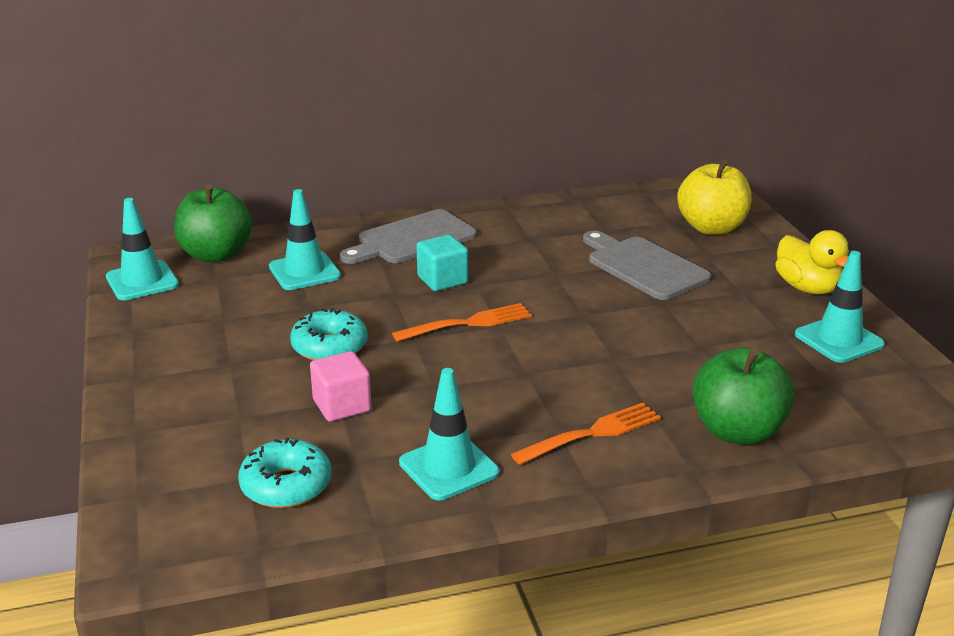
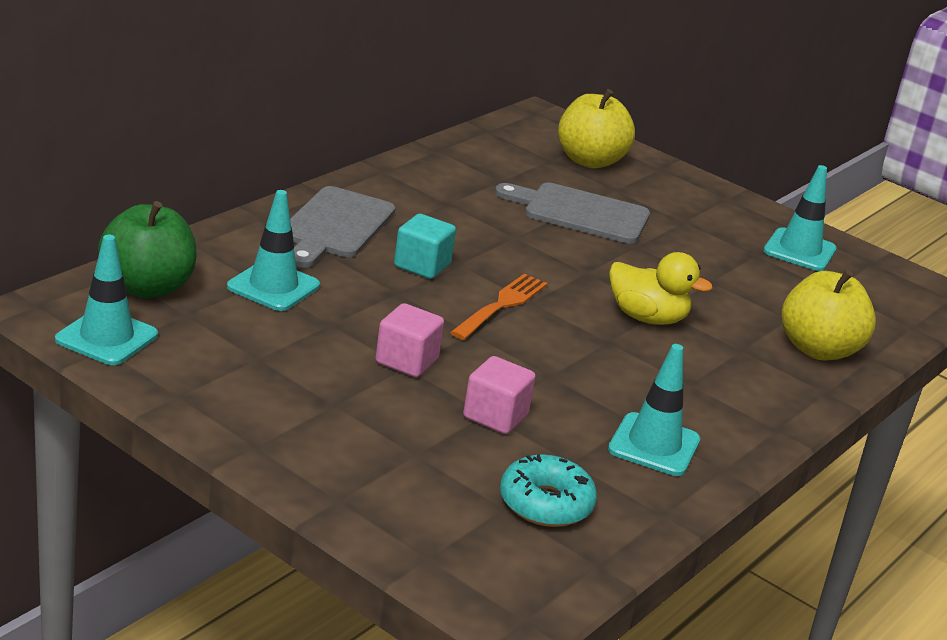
camera: 40 degrees left, 0 degrees up
turquoise donut [290,308,368,360] -> pink cube [376,303,444,377]
orange fork [511,403,661,465] -> none
green apple [692,348,795,445] -> yellow apple [782,269,876,360]
yellow duck [775,230,851,294] -> yellow duck moved to [609,252,713,325]

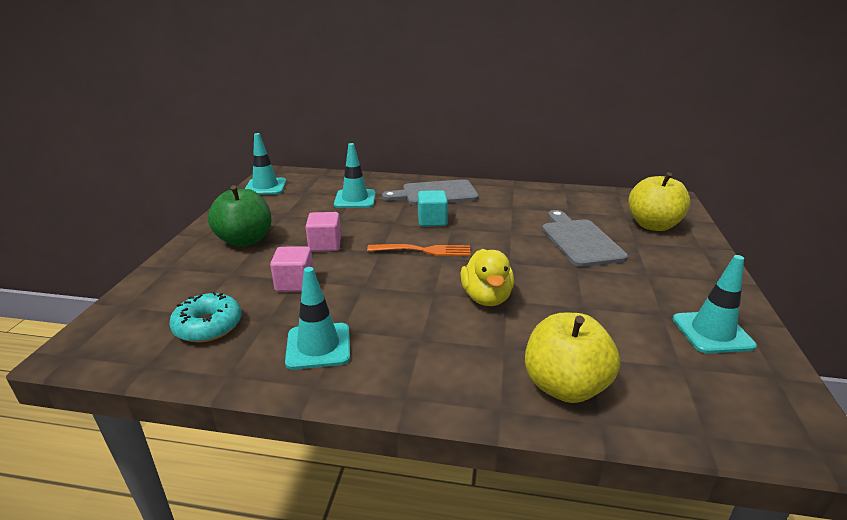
camera: 65 degrees right, 0 degrees up
green apple [98,201,197,298] -> green apple moved to [208,185,271,247]

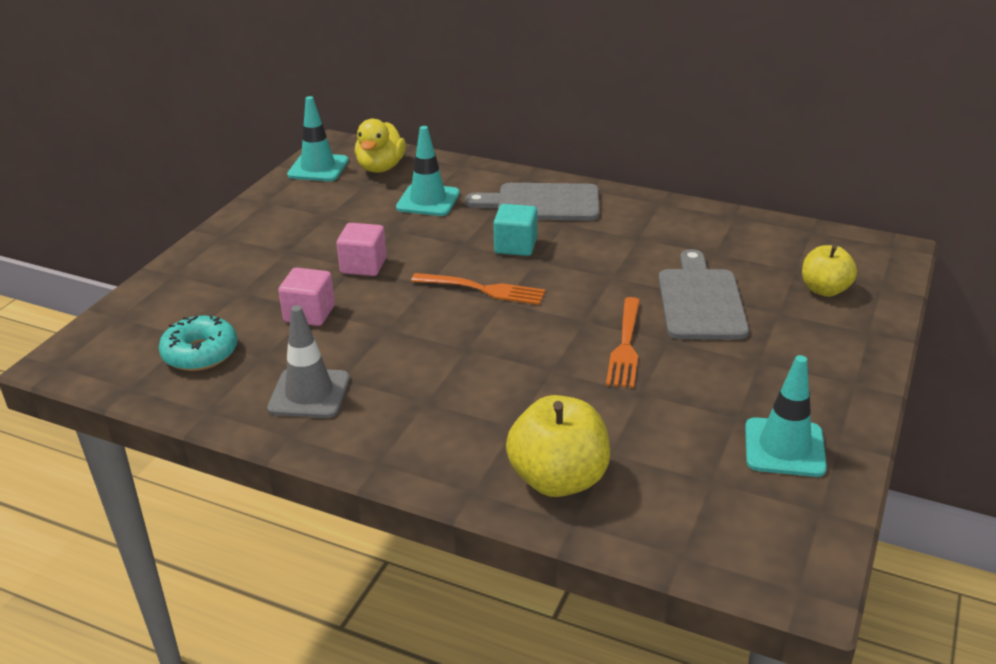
camera: 15 degrees right, 5 degrees up
green apple [208,185,271,247] -> none
turquoise traffic cone [285,267,350,370] -> grey traffic cone [267,305,350,418]
yellow duck [460,249,514,306] -> yellow duck moved to [355,119,406,173]
yellow apple [628,172,690,231] -> yellow apple [802,245,857,297], size x0.65
none -> orange fork [606,297,640,388]

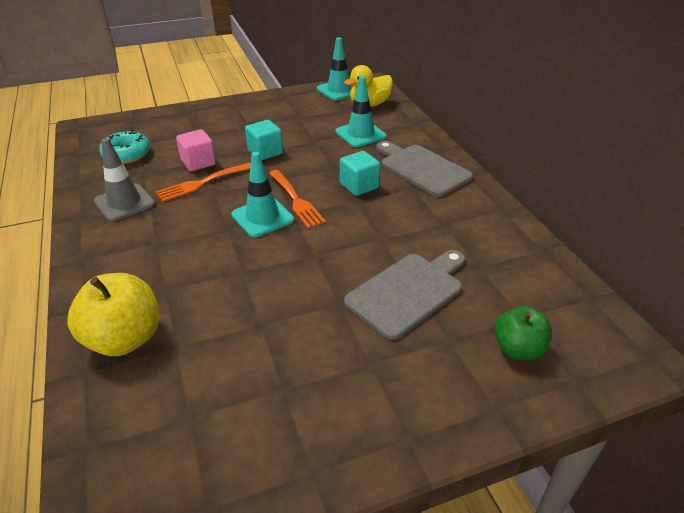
camera: 45 degrees right, 5 degrees up
pink cube [336,223,387,276] -> turquoise cube [245,120,283,160]
orange fork [606,297,640,388] -> orange fork moved to [156,163,251,202]
turquoise traffic cone [745,355,827,477] -> turquoise traffic cone moved to [231,152,294,237]
yellow apple [802,245,857,297] -> green apple [494,306,552,360]

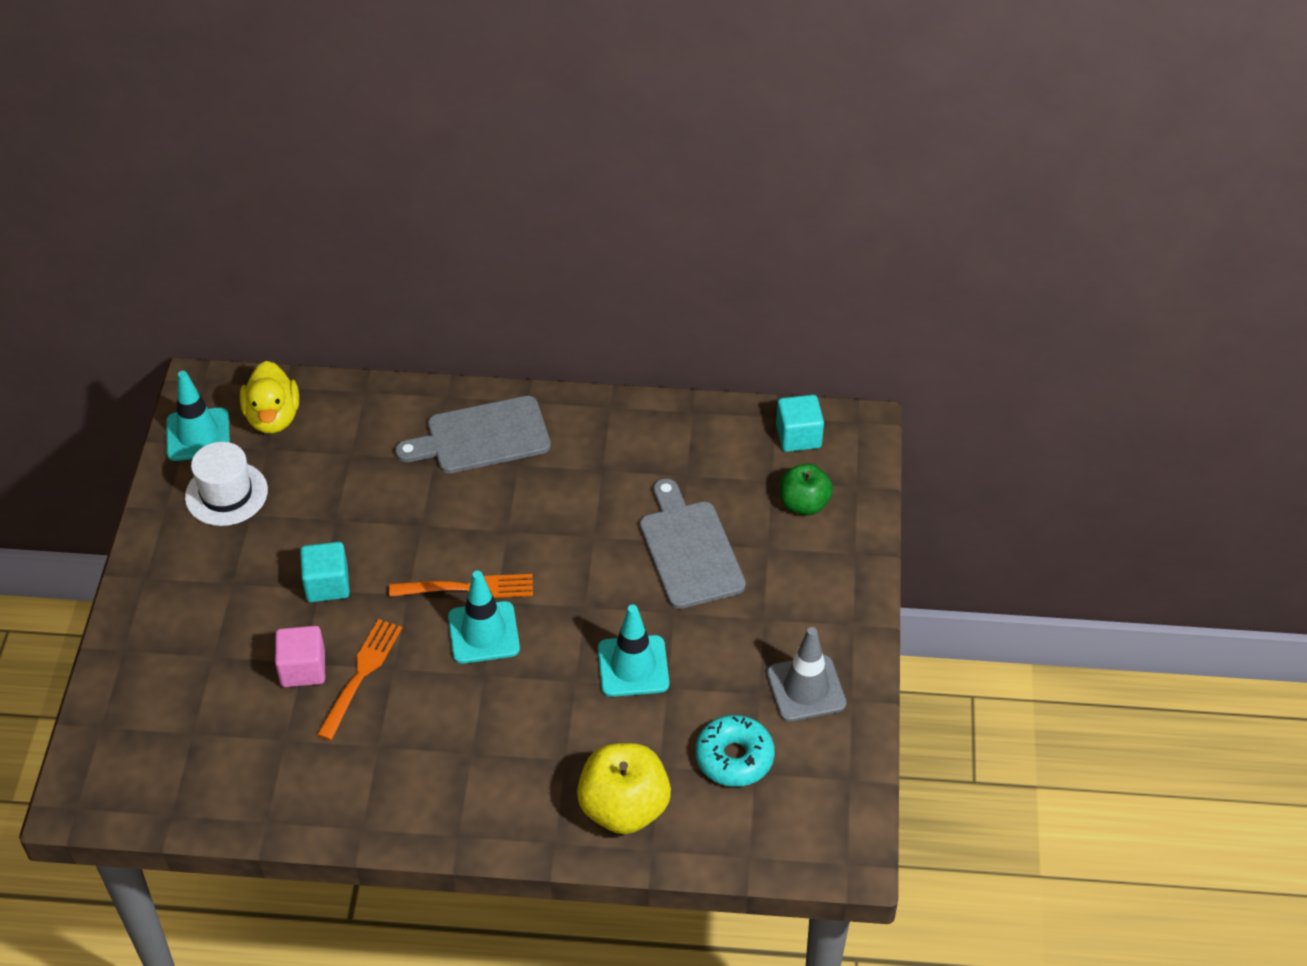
camera: 65 degrees left, 10 degrees up
grey traffic cone [94,138,155,222] -> grey traffic cone moved to [767,627,846,722]
turquoise donut [99,130,151,164] -> turquoise donut moved to [695,715,775,787]
orange fork [156,163,251,202] -> orange fork turned 150 degrees counterclockwise [317,619,402,740]
turquoise traffic cone [336,76,387,147] -> turquoise traffic cone moved to [598,604,669,697]
turquoise cube [340,151,381,196] -> turquoise cube moved to [776,395,824,452]
none -> white hat [185,442,268,526]

